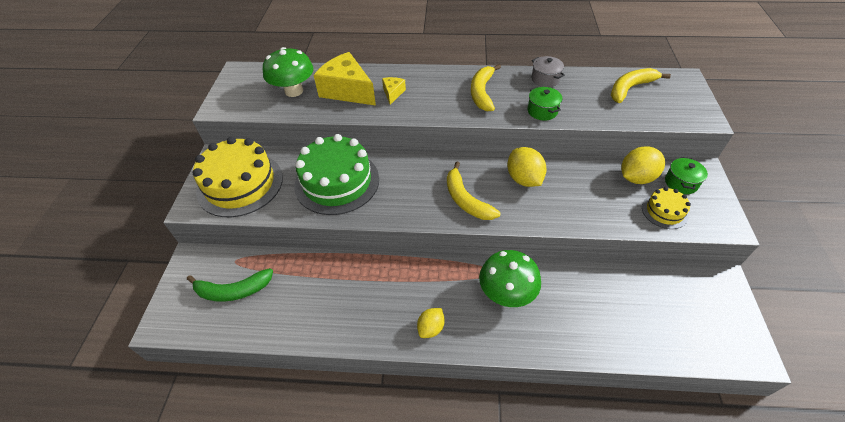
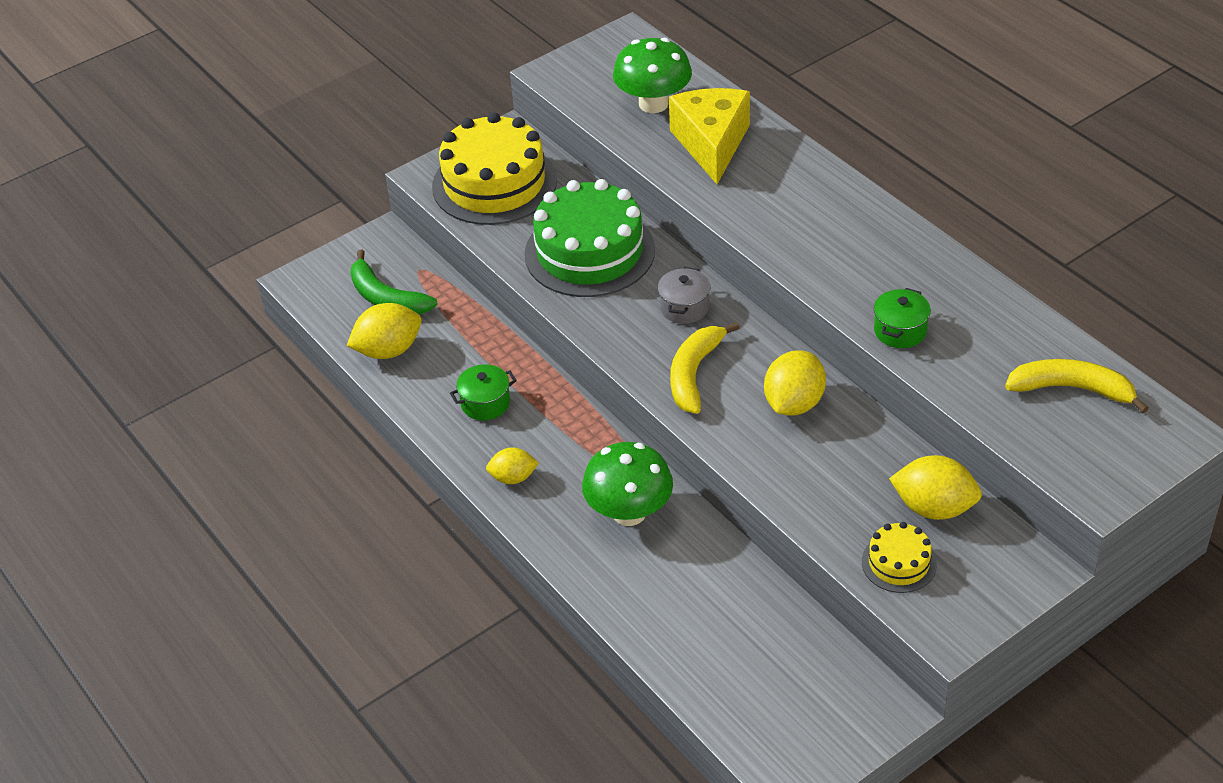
camera: 50 degrees right, 5 degrees down
yellow cheese [382,77,406,105] -> none
yellow banana [471,64,501,111] -> none
grey pot [532,56,565,87] -> grey pot moved to [658,267,711,324]
green pot [665,157,708,194] -> green pot moved to [450,364,517,420]
none -> yellow lemon [347,303,421,359]

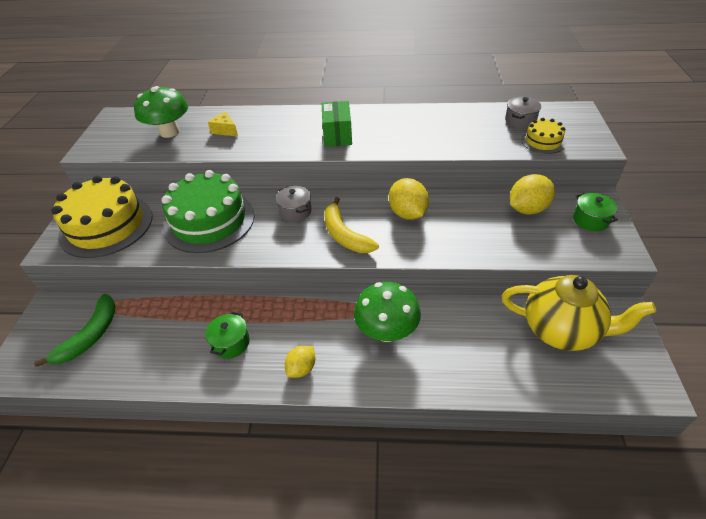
camera: 50 degrees left, 0 degrees up
yellow lemon [347,303,421,359] -> none
green banana [350,250,438,314] -> green banana turned 60 degrees counterclockwise [34,294,116,367]
yellow cheese [669,88,750,184] -> yellow cheese [208,112,238,137], size x0.47
yellow cake [862,522,937,593] -> yellow cake moved to [521,118,566,154]
green pot [874,288,931,348] -> green pot moved to [573,193,618,231]
yellow banana [1005,359,1149,413] -> grey pot [505,97,541,129]
none -> green box [322,101,352,147]
none -> yellow teapot [502,275,656,351]

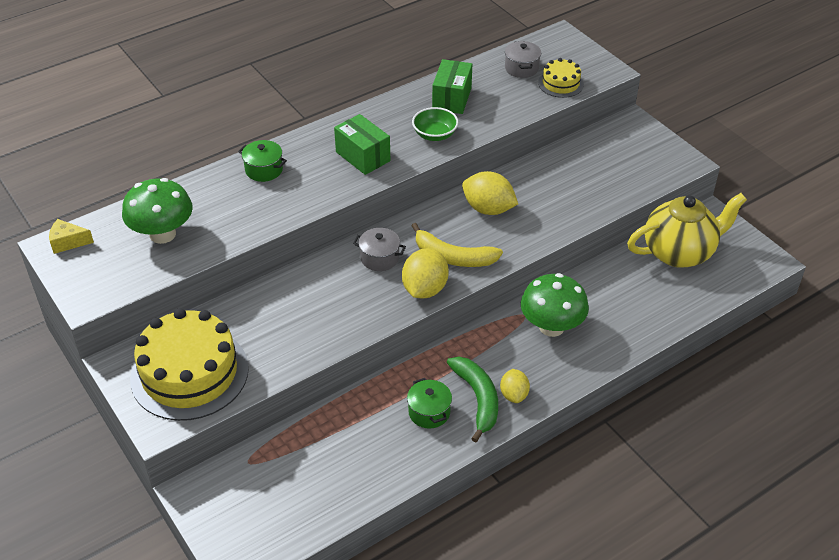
camera: 40 degrees left, 0 degrees up
green banana [34,294,116,367] -> green banana moved to [447,357,498,442]
green cake [162,170,255,253] -> none
yellow cheese [208,112,238,137] -> yellow cheese moved to [49,219,94,254]
yellow lemon [510,174,555,215] -> yellow lemon moved to [402,248,449,299]
green pot [573,193,618,231] -> green pot moved to [238,140,287,182]
none -> green bowl [412,107,458,141]
none -> green box [432,59,472,114]

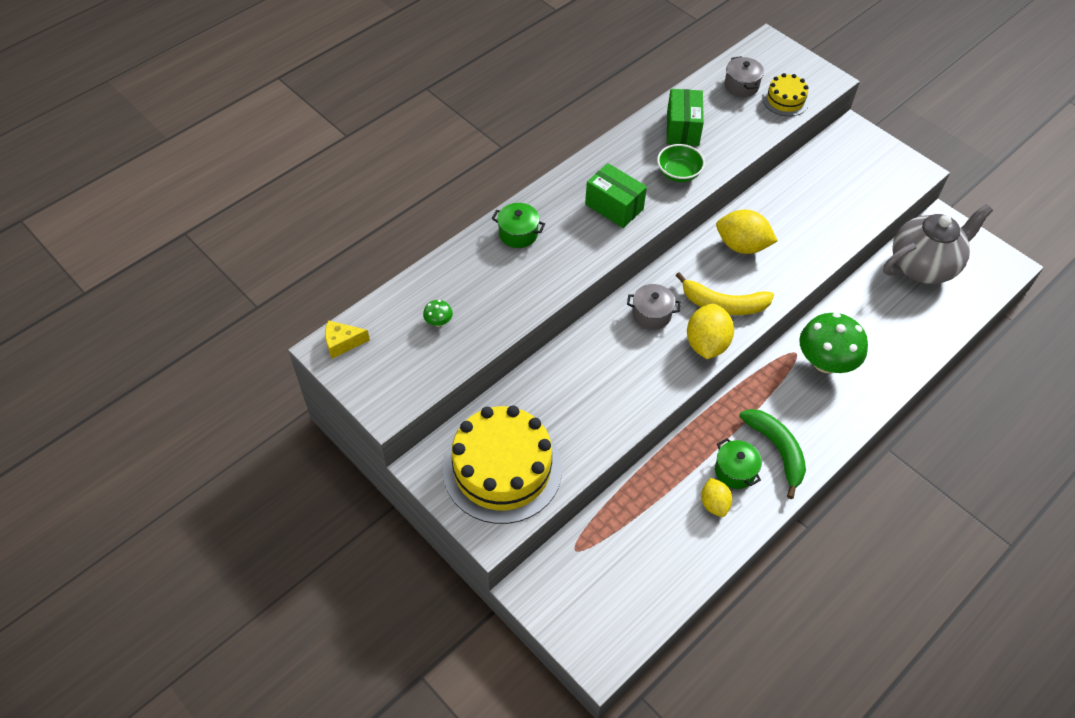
camera: 10 degrees left, 10 degrees up
green mushroom [122,178,193,244] -> green mushroom [423,300,453,327], size x0.41
yellow lemon [500,369,530,403] -> yellow lemon moved to [701,478,732,517]
yellow teapot [627,193,747,268] -> grey teapot [883,204,993,284]

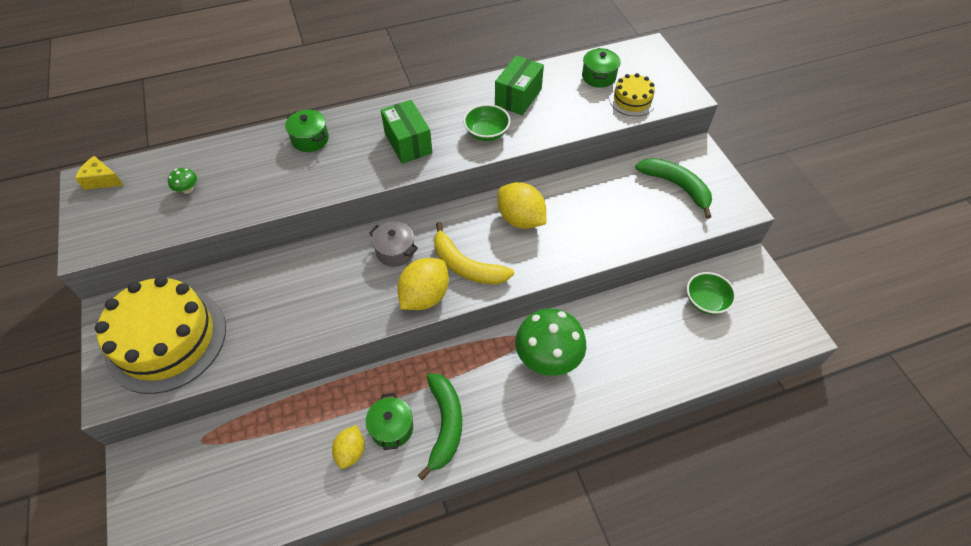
camera: 25 degrees right, 0 degrees up
grey pot [724,56,764,97] -> green pot [582,48,620,88]
grey teapot [883,204,993,284] -> green bowl [687,272,736,315]
none -> green banana [635,158,712,219]

